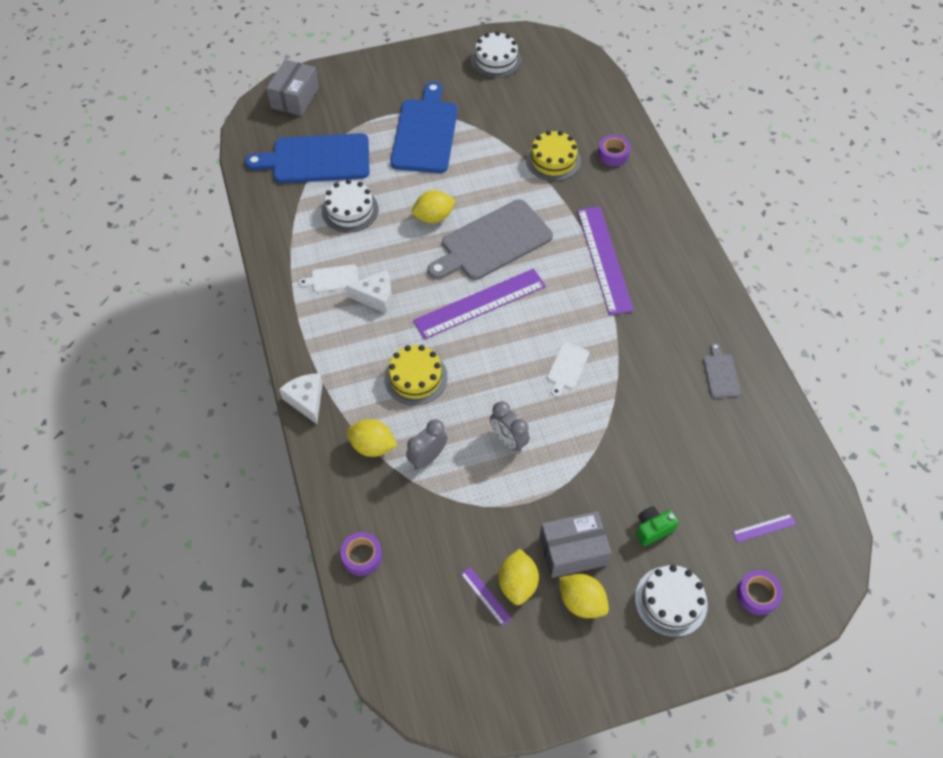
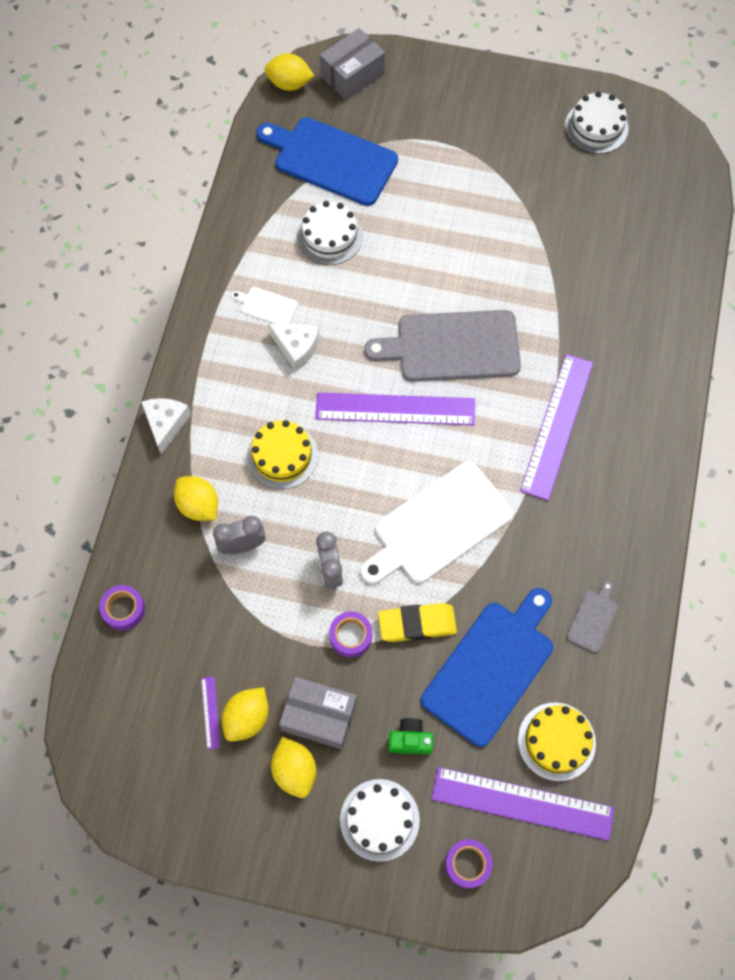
camera: 30 degrees right, 10 degrees up
blue cutting board [390,82,458,173] -> blue cutting board moved to [421,588,553,747]
yellow lemon [412,190,456,223] -> yellow lemon moved to [264,53,314,91]
yellow cake [526,130,581,181] -> yellow cake moved to [518,703,596,781]
white cutting board [547,342,589,397] -> white cutting board [360,461,513,584], size x2.27
purple tape [598,135,631,166] -> purple tape moved to [329,612,372,657]
purple ruler [733,514,796,542] -> purple ruler [431,767,614,841], size x2.43
none -> yellow eraser [378,603,457,642]

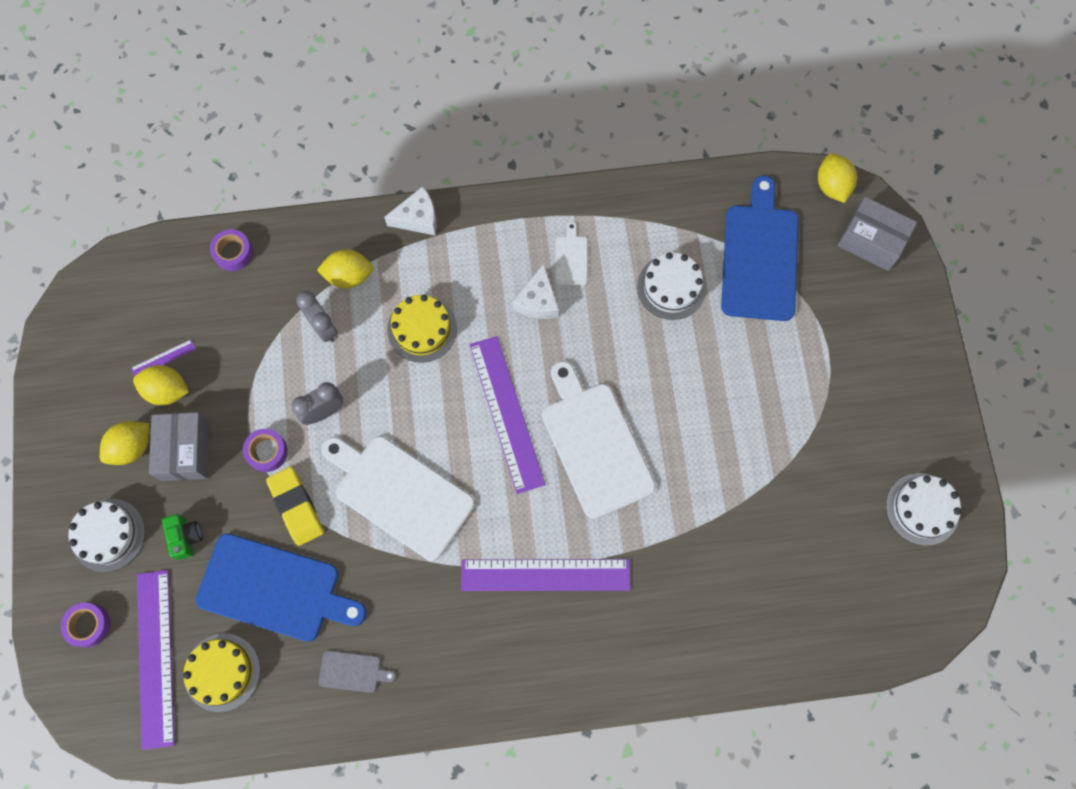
camera: 70 degrees right, 5 degrees up
yellow lemon [174,476,218,521] -> yellow lemon turned 60 degrees clockwise [317,249,373,289]
grey cutting board [364,310,521,381] -> white cutting board [542,361,656,519]

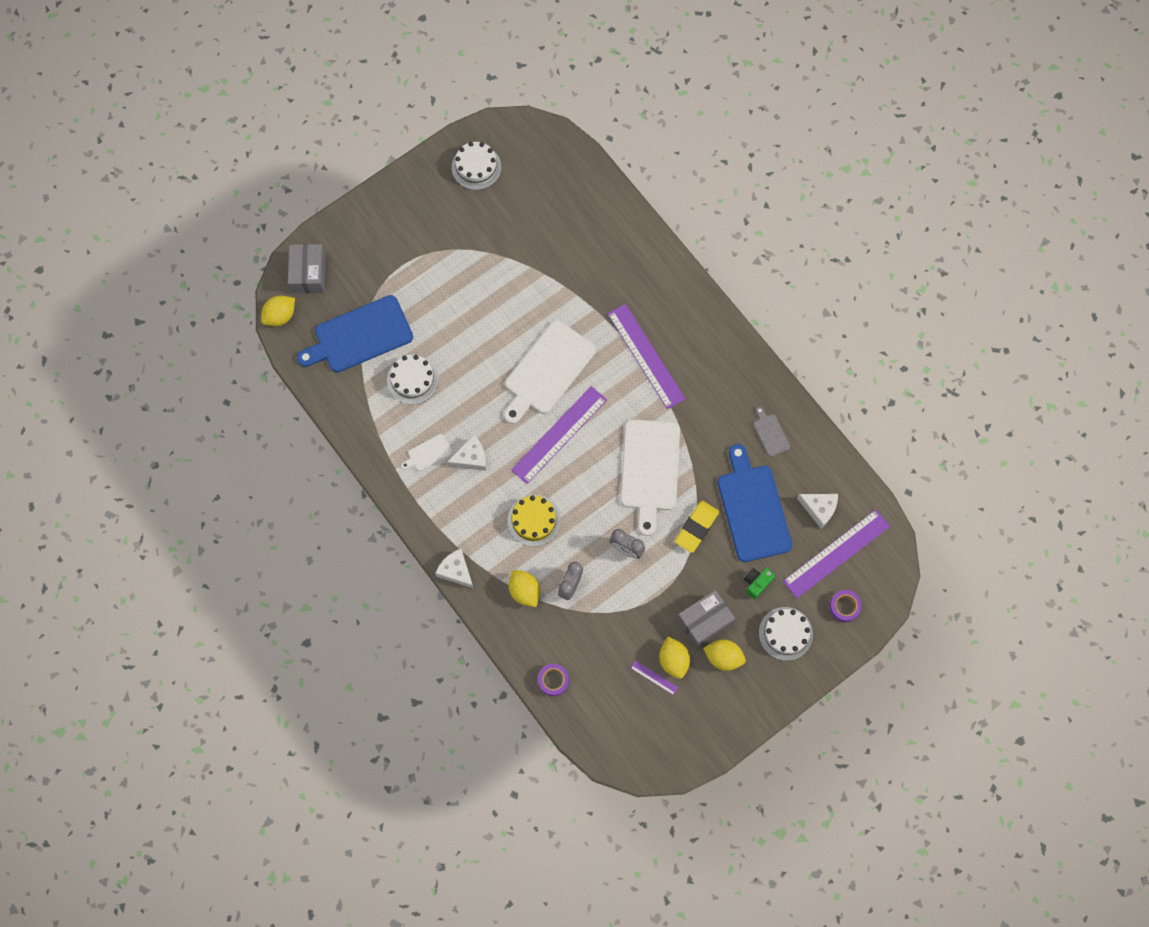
camera: 120 degrees left, 0 degrees up
yellow cake [183,634,260,712] -> white cheese [797,494,838,528]
purple tape [243,429,288,472] -> none

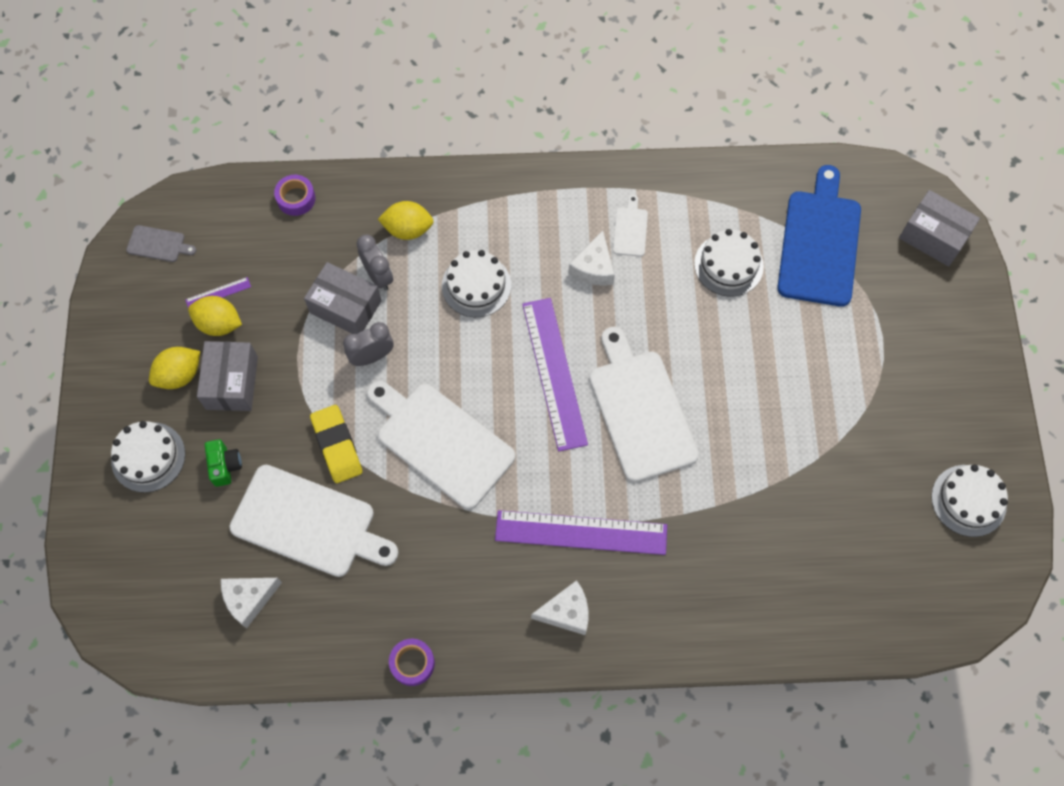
camera: 125 degrees right, 5 degrees down
yellow lemon [261,296,295,326] -> none
white cheese [435,549,474,589] -> white cheese moved to [531,580,588,635]
yellow cake [508,495,561,547] -> white cake [442,250,511,317]
blue cutting board [718,444,792,562] -> white cutting board [229,465,399,577]
grey cutting board [753,407,790,457] -> grey cutting board moved to [126,225,196,262]
purple ruler [783,509,890,598] -> none
purple tape [829,590,862,622] -> purple tape moved to [389,639,435,686]
none -> grey box [304,262,381,334]

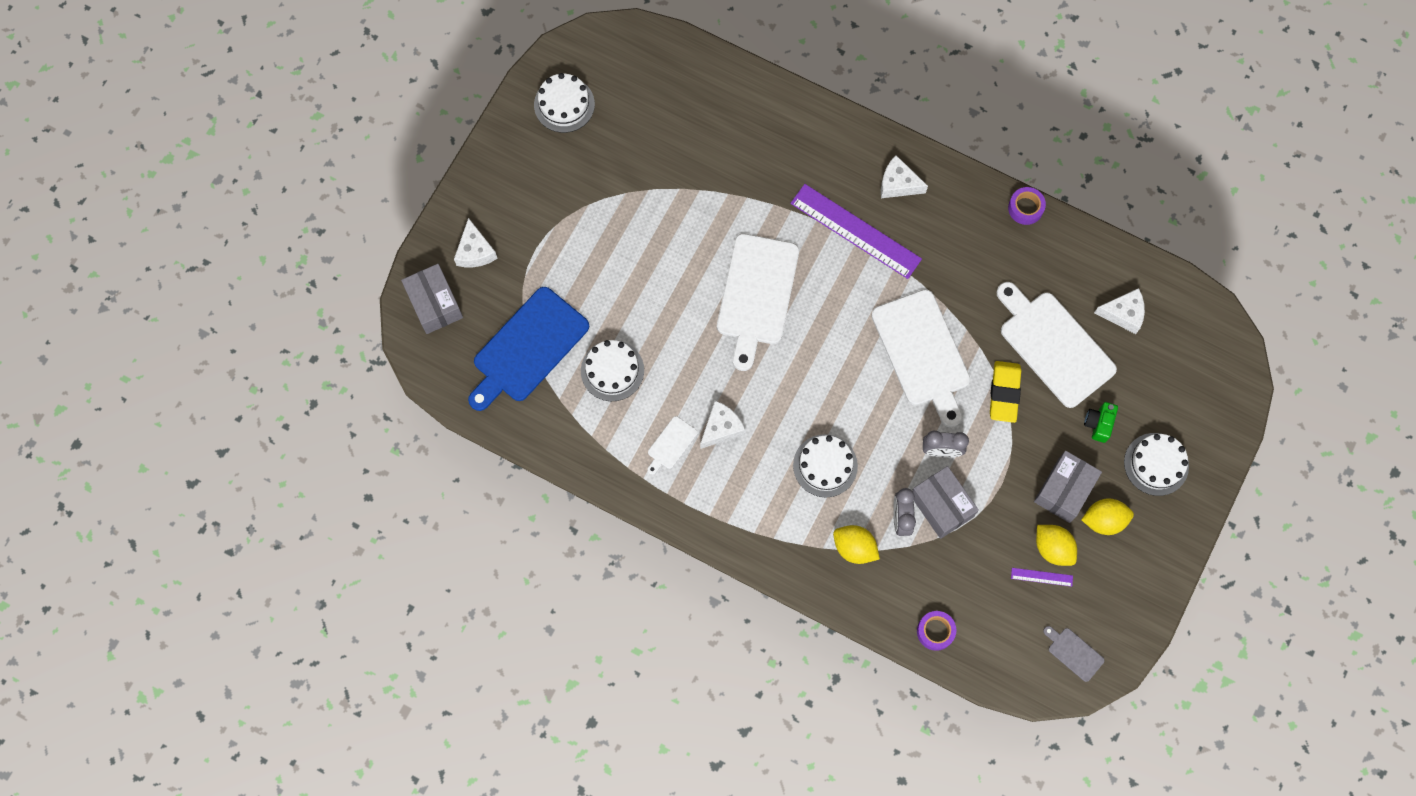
camera: 150 degrees left, 5 degrees up
purple ruler [522,298,588,451] -> none
none -> white cheese [454,218,498,267]

